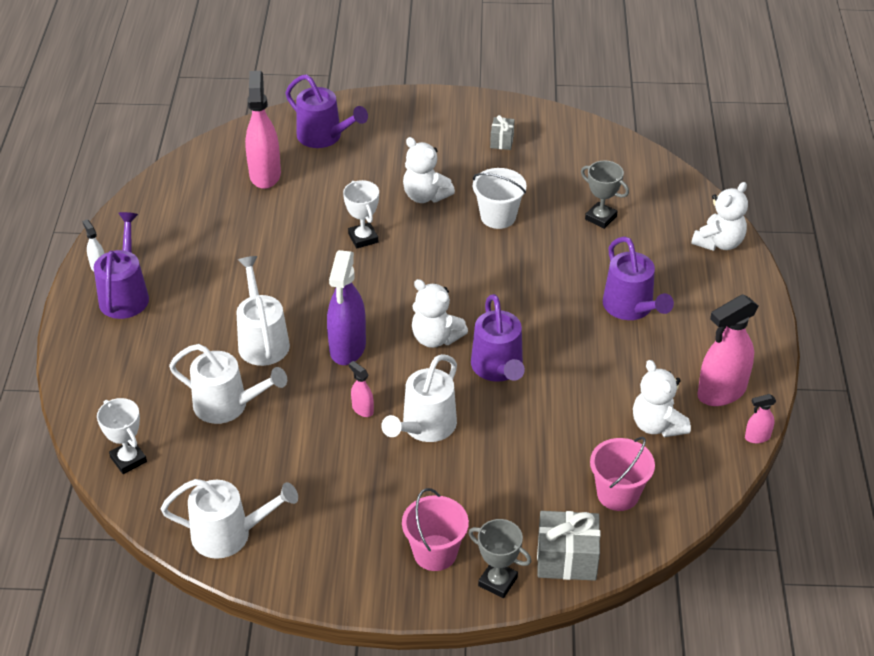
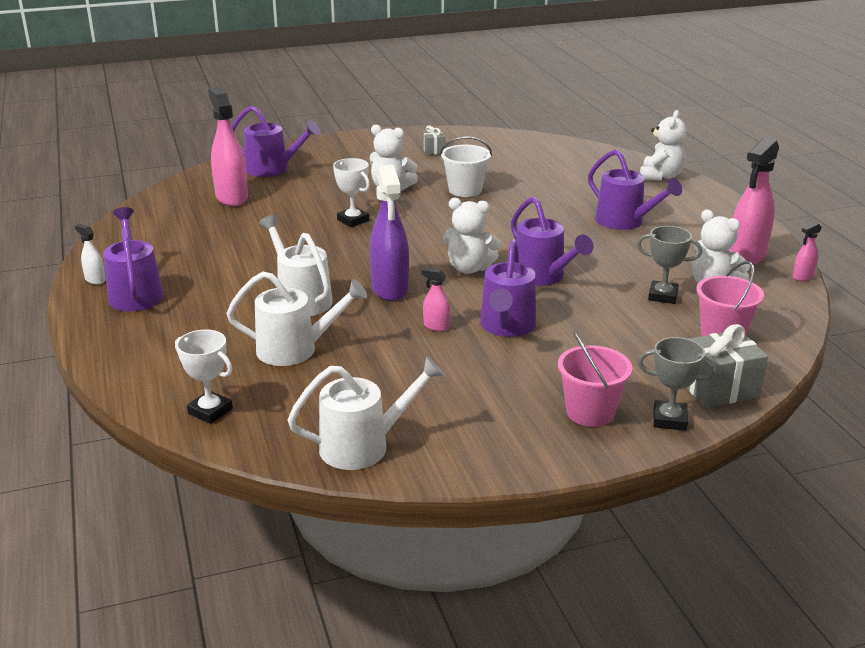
camera: 20 degrees left, 15 degrees down
white watering can [381,354,457,442] -> purple watering can [480,239,536,337]
grey trophy [581,161,629,229] -> grey trophy moved to [637,226,702,304]

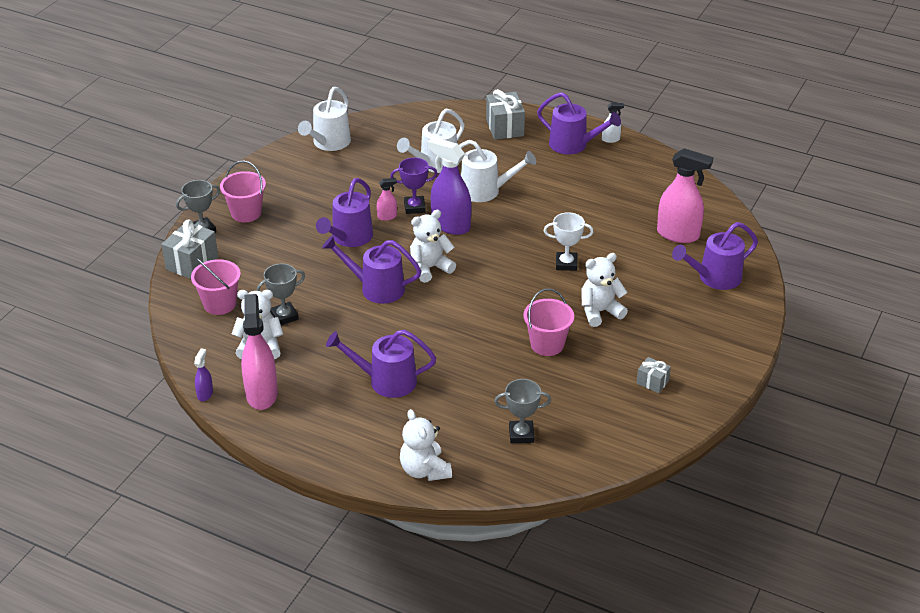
camera: 135 degrees right, 10 degrees up
white trophy [175,329,233,424] -> none
white bucket [440,136,492,197] -> pink bucket [523,288,574,356]
purple watering can [480,239,536,337] -> purple watering can turned 120 degrees counterclockwise [316,178,373,247]
pink spray bottle [793,222,822,281] -> purple spray bottle [194,348,213,401]
none -> purple trophy [390,158,438,214]
none -> grey gift [486,89,525,140]
none -> grey trophy [494,379,551,443]

